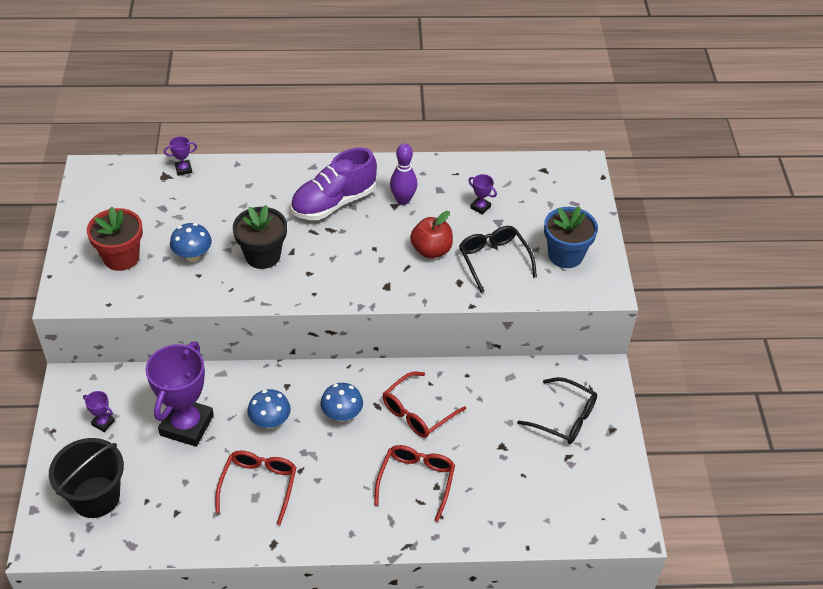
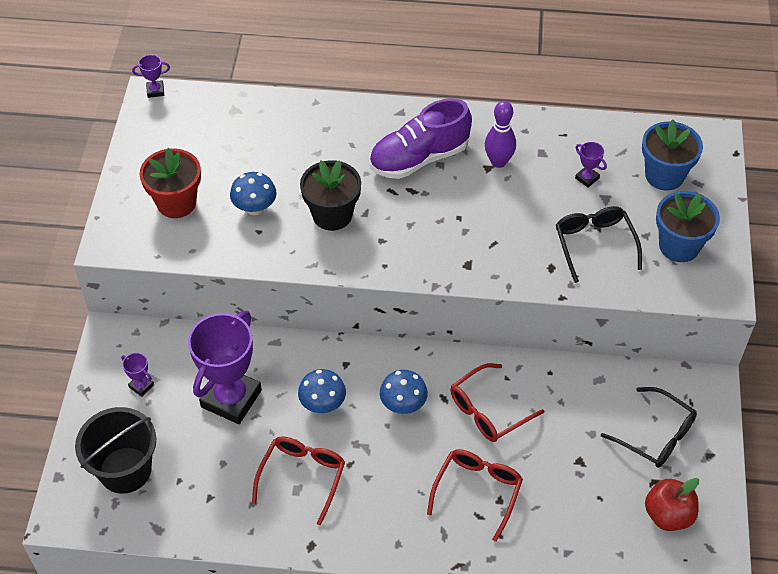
camera: 10 degrees right, 5 degrees up
purple trophy [164,137,197,176] -> purple trophy moved to [132,55,170,98]
red apple [410,211,453,258] -> red apple moved to [645,478,699,531]
none -> blue flower pot [642,119,703,191]

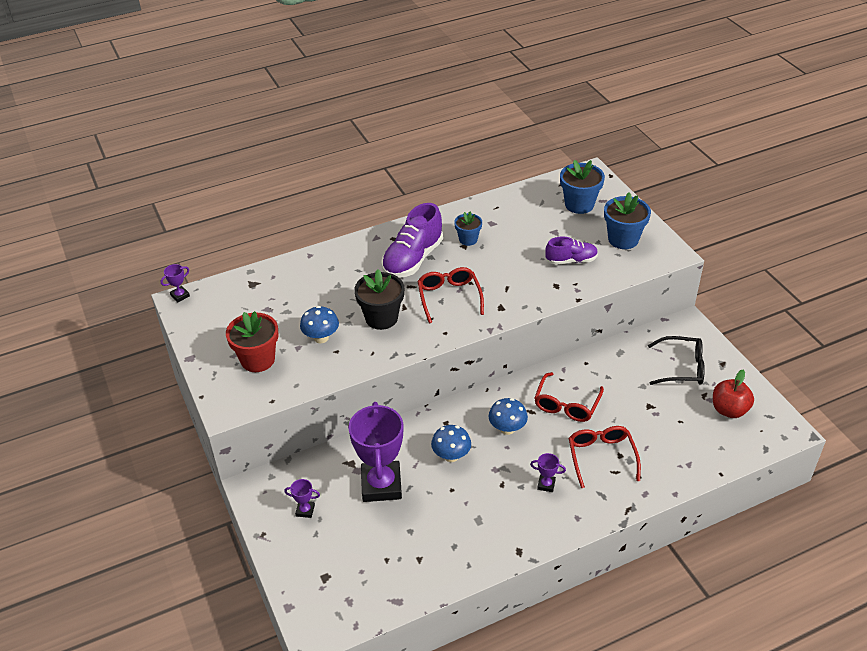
camera: 30 degrees left, 10 degrees down
black bucket [75,407,156,494] -> none
red glasses [252,436,345,525] -> red glasses moved to [417,267,484,324]
purple bowling pin [485,101,516,168] -> blue flower pot [454,212,482,246]
black glasses [556,206,642,283] -> purple shoe [545,236,598,265]
purple trophy [575,142,607,188] -> purple trophy moved to [530,453,566,492]

